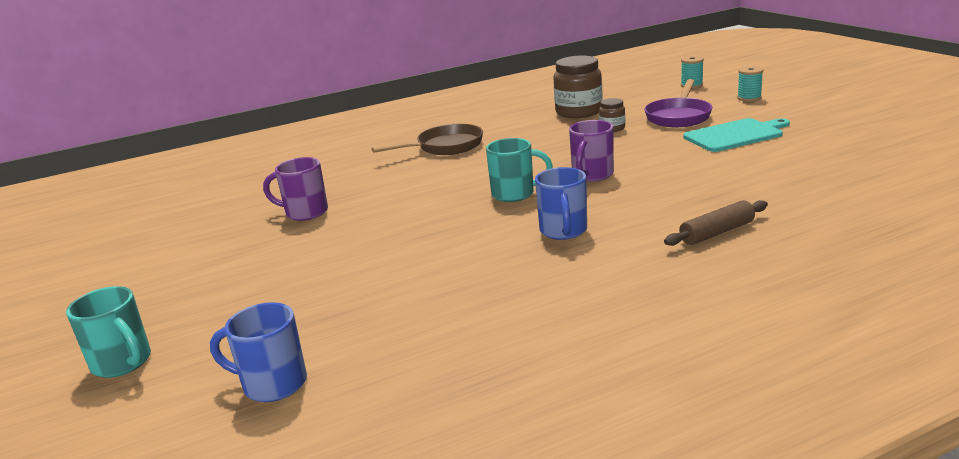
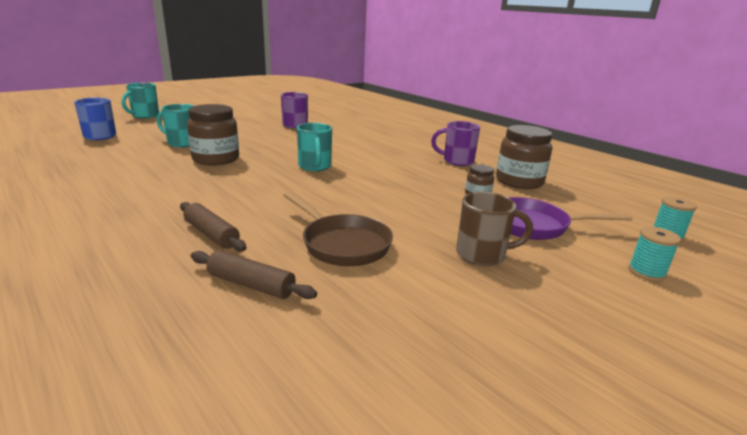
camera: 70 degrees right, 0 degrees up
brown pan [372,124,483,155] -> brown pan moved to [283,191,393,266]
blue mug [535,167,587,240] -> none
purple mug [569,120,614,182] -> purple mug moved to [431,121,480,166]
turquoise cutting board [683,118,790,152] -> brown mug [456,192,533,266]
none -> turquoise mug [157,104,194,147]
none -> brown jar [187,104,239,165]
none -> brown rolling pin [191,250,317,299]

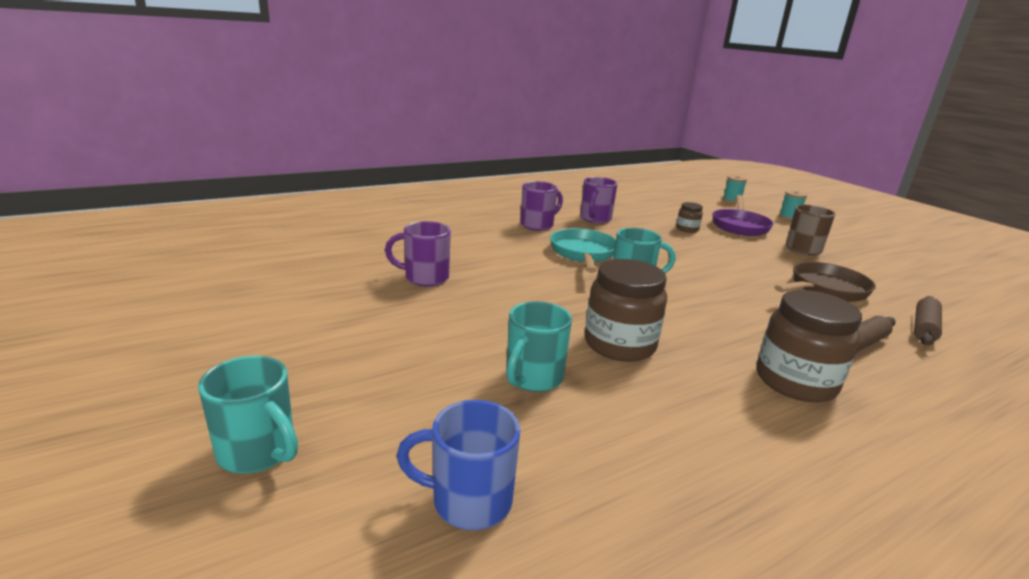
camera: 80 degrees left, 0 degrees up
brown jar [496,125,552,189] -> brown jar moved to [757,290,862,402]
none -> purple mug [520,181,563,231]
none -> turquoise pan [550,228,616,273]

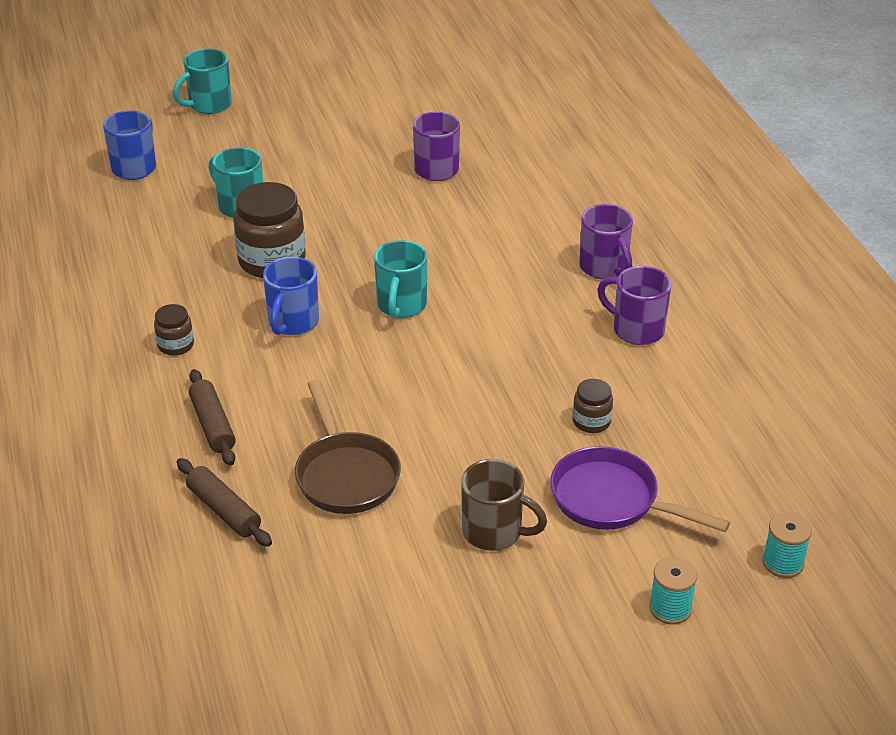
camera: 105 degrees right, 15 degrees up
turquoise pan [550,228,616,273] -> none
brown jar [757,290,862,402] -> brown jar [154,304,194,356], size x0.50
none -> blue mug [263,257,319,335]

